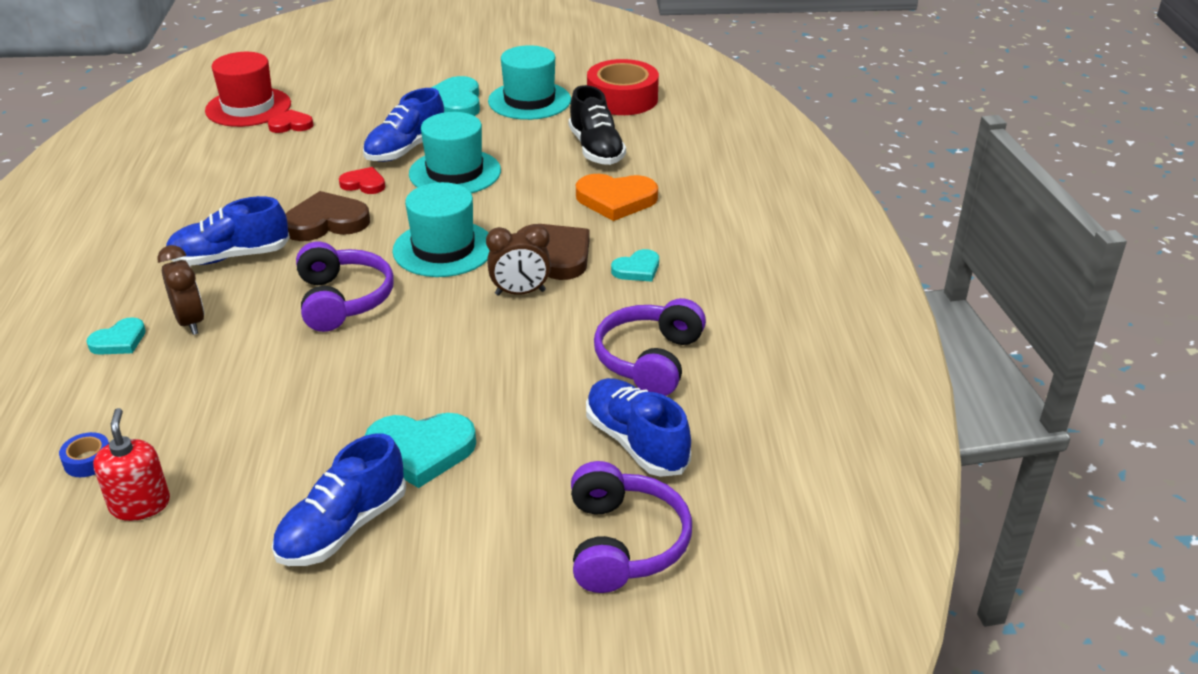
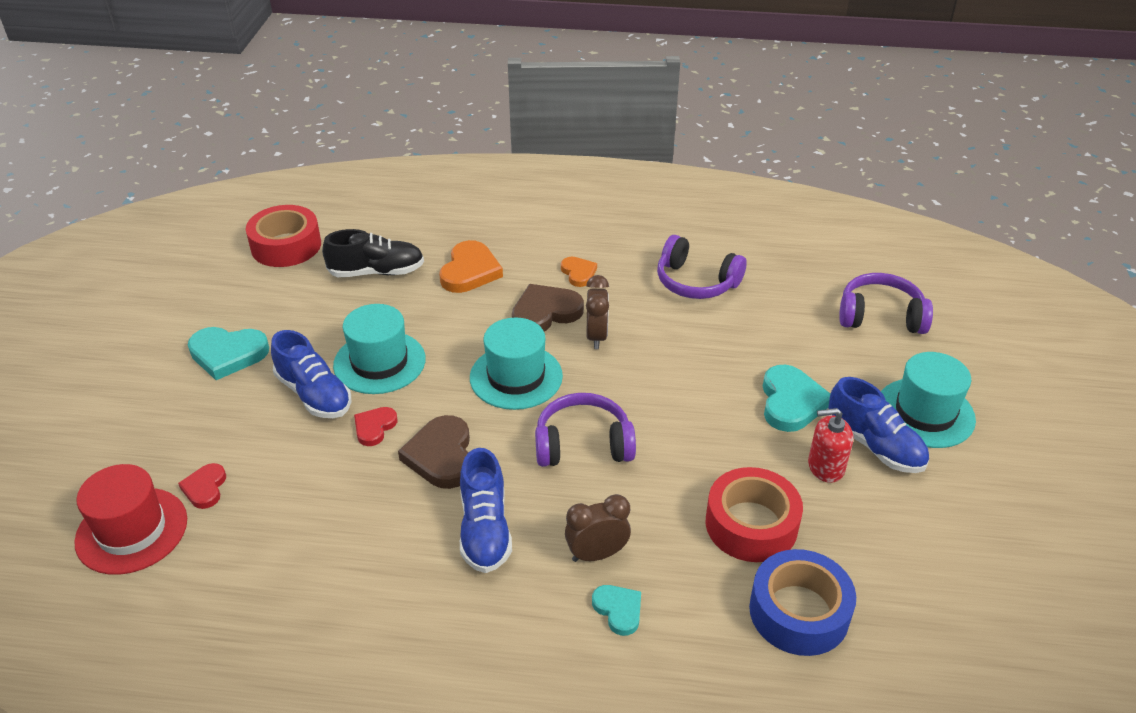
camera: 80 degrees left, 5 degrees up
blue tape [59,432,109,477] -> blue tape [749,549,856,656], size x2.34
red soap dispenser [93,408,170,521] -> red soap dispenser moved to [808,408,853,483]
turquoise hat [488,45,571,120] -> turquoise hat moved to [881,352,976,448]
blue shoe [586,378,691,477] -> none
turquoise heart [611,249,659,282] -> orange heart [561,257,597,287]
none -> red tape [706,467,803,562]

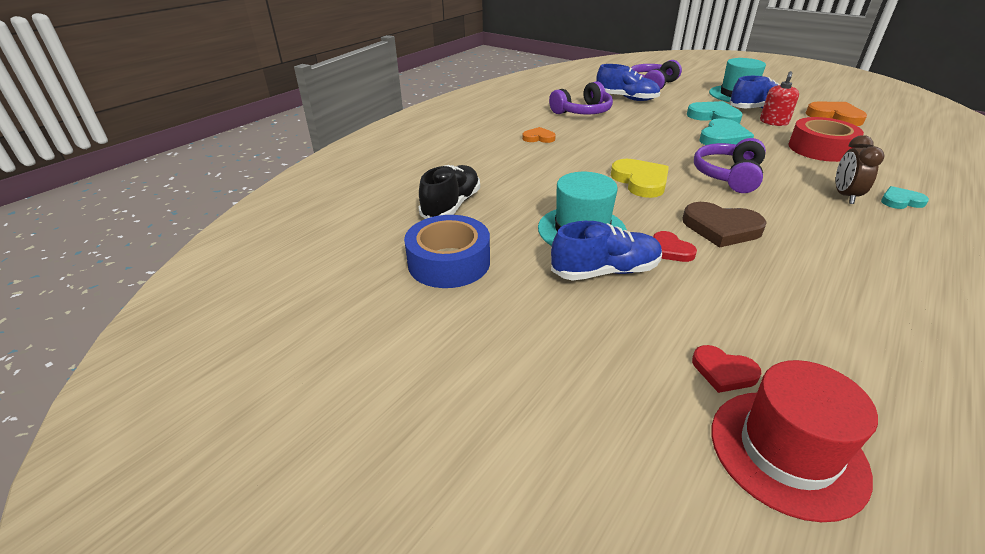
camera: 60 degrees left, 5 degrees down
turquoise heart [188,327,269,380] -> turquoise heart moved to [699,118,754,145]
red tape [246,205,321,267] -> none
orange heart [439,240,503,293] -> orange heart moved to [806,102,867,126]
blue shoe [460,448,512,573] -> blue shoe moved to [596,64,660,101]
turquoise hat [470,318,563,410] -> yellow heart [611,159,669,198]
brown heart [512,284,584,332] -> none
brown clock [586,275,609,349] -> none
blue tape [749,549,856,656] -> blue tape moved to [404,215,490,288]

